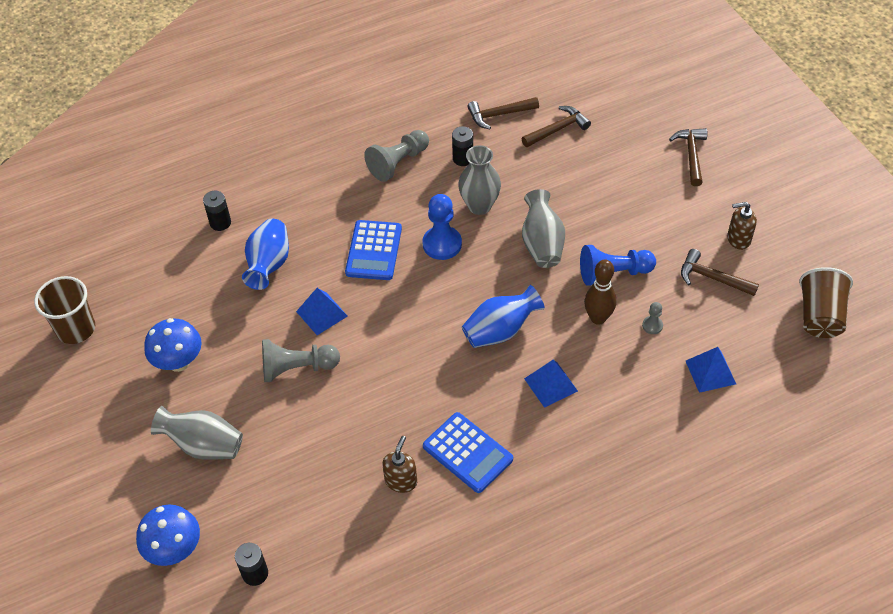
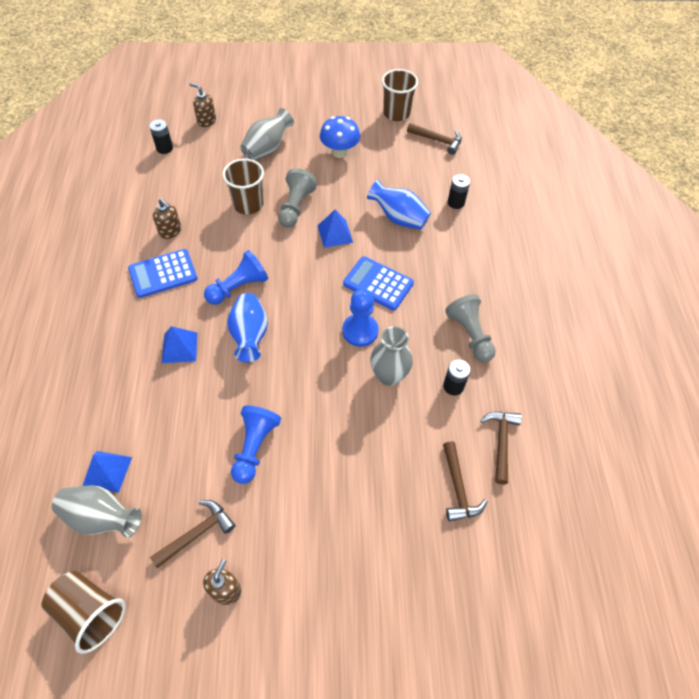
camera: 110 degrees right, 5 degrees up
blue mushroom [136,505,200,566] -> brown soap dispenser [190,83,216,127]
grey vase [522,189,565,268] -> grey vase moved to [52,485,142,538]
brown bowling pin [584,259,616,325] -> none
grey pawn [642,302,663,334] -> none
brown hammer [669,128,707,186] -> brown hammer moved to [407,123,462,155]
none -> blue pawn [204,250,268,305]
none -> brown cup [222,159,264,215]

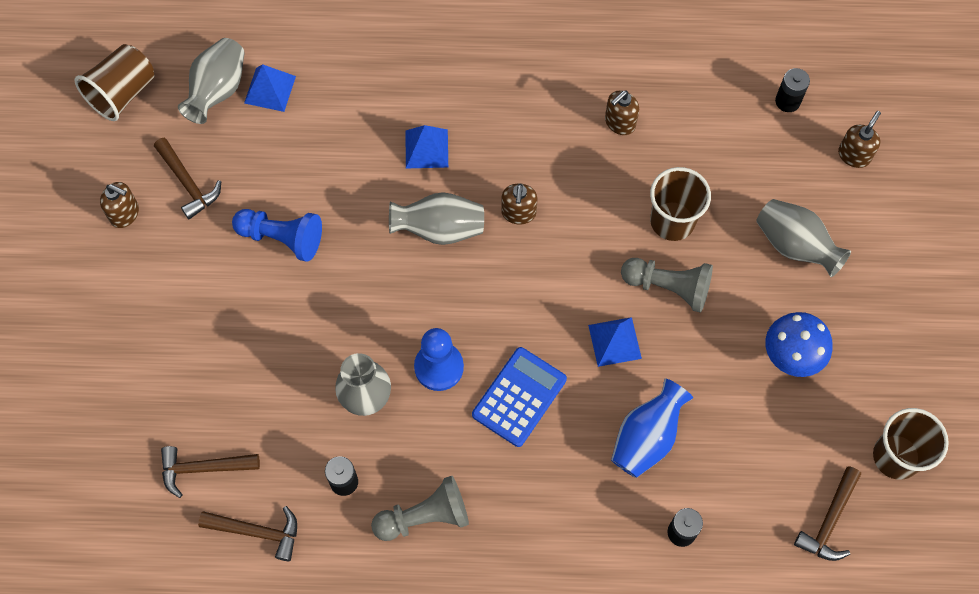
camera: 95 degrees right, 10 degrees up
blue calculator [128,249,197,298] -> none
blue pawn [204,250,268,305] -> brown soap dispenser [501,183,538,225]
blue vase [227,293,268,362] -> grey vase [389,192,484,245]

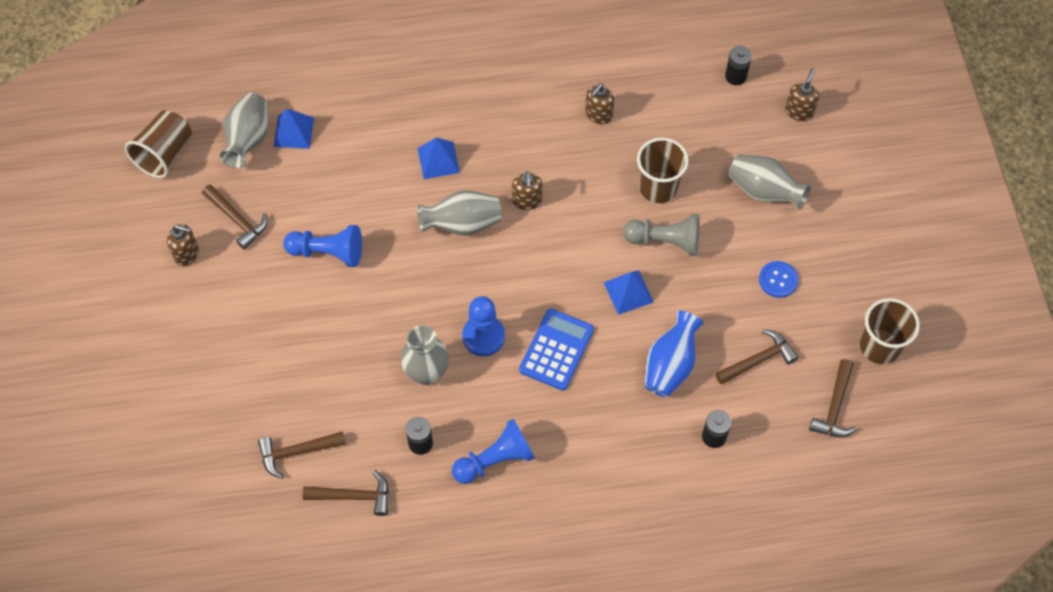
camera: 10 degrees left, 5 degrees down
grey pawn [371,476,469,541] -> blue pawn [452,419,535,484]
blue mushroom [765,312,833,377] -> blue button [759,261,798,298]
none -> brown hammer [715,329,798,384]

